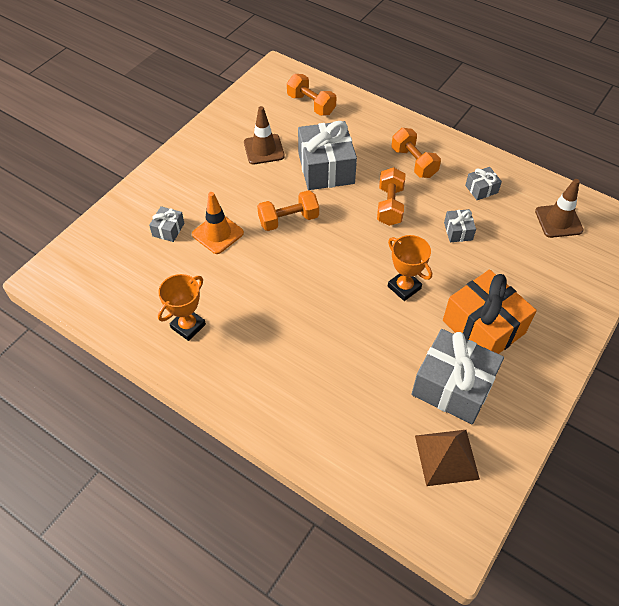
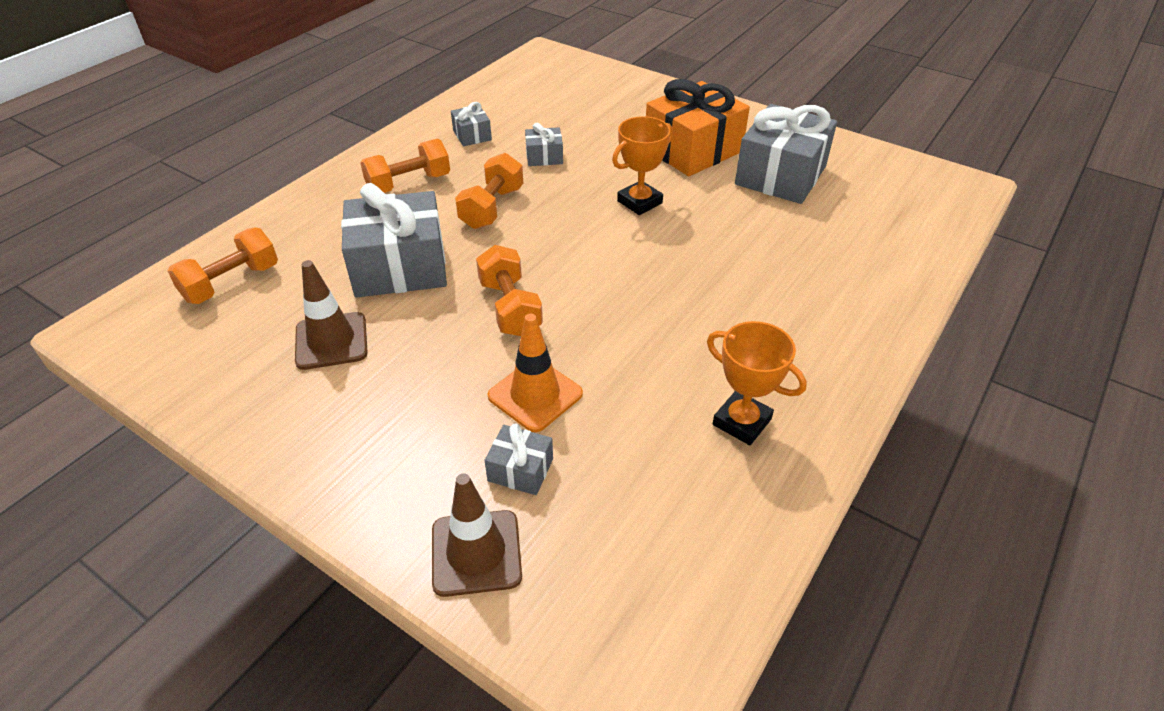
camera: 90 degrees left, 10 degrees down
orange dumbbell [377,167,405,226] -> orange dumbbell turned 75 degrees counterclockwise [455,153,523,229]
brown pyramid [415,430,480,486] -> none
brown traffic cone [535,179,584,238] -> brown traffic cone moved to [432,473,522,597]

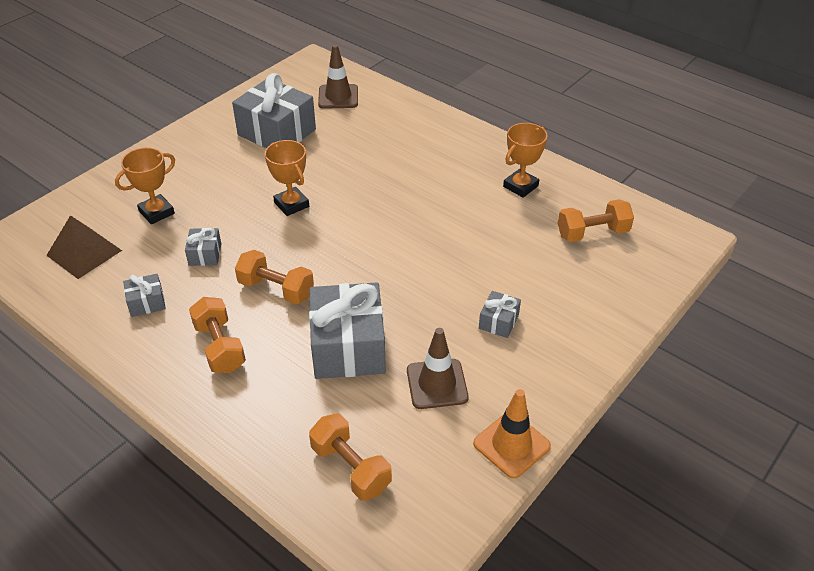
camera: 85 degrees left, 0 degrees up
brown traffic cone [432,473,522,597] -> brown traffic cone moved to [318,45,358,109]
orange dumbbell [476,245,543,336] -> orange dumbbell moved to [558,199,634,242]
grey gift [485,423,553,495] -> grey gift moved to [479,291,521,338]
orange traffic cone [488,314,583,432] -> orange traffic cone moved to [473,389,551,479]
orange gift [646,79,750,176] -> none
none -> brown pyramid [46,215,122,279]
none -> orange trophy [115,147,175,224]

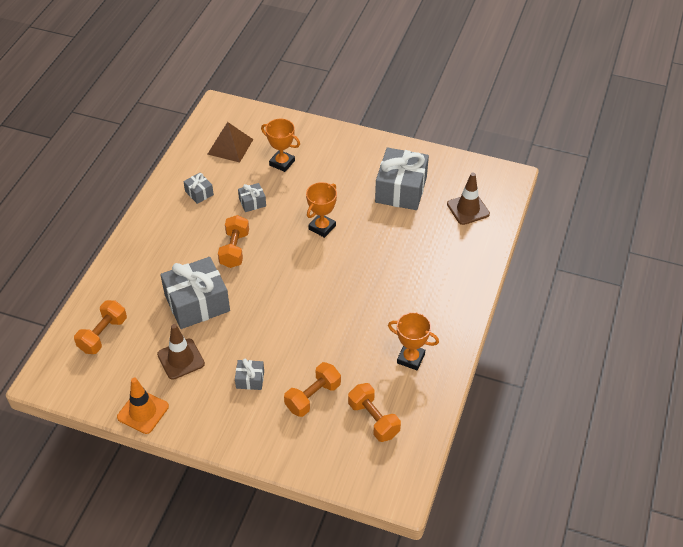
camera: 70 degrees right, 5 degrees up
orange dumbbell [189,297,246,373] -> orange dumbbell moved to [284,362,341,417]

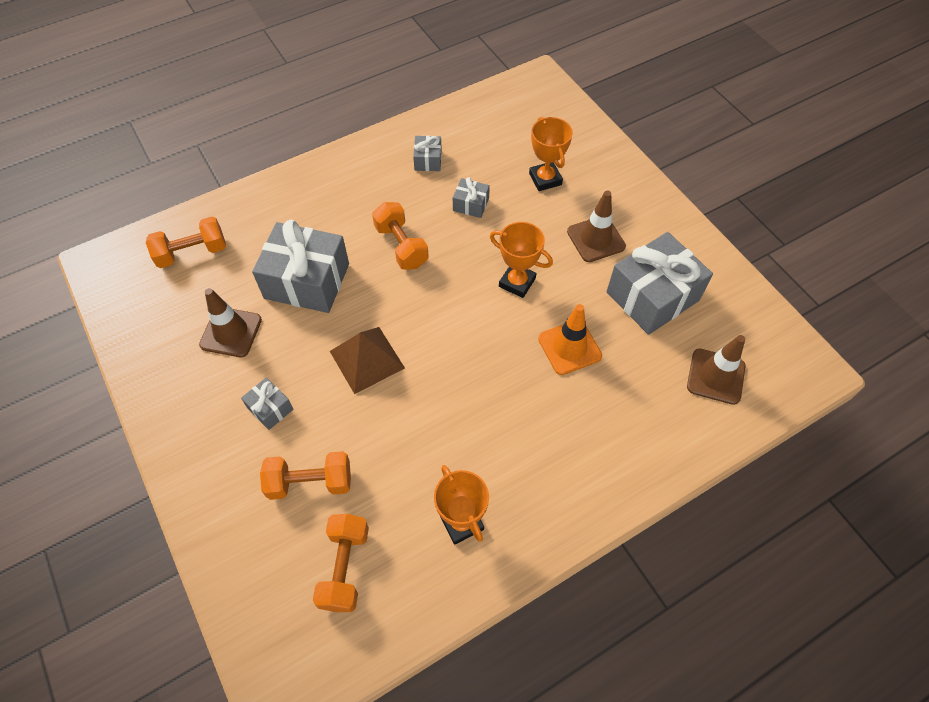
camera: 40 degrees right, 10 degrees up
orange traffic cone [117,378,169,434] -> orange traffic cone moved to [538,304,602,375]
brown pyramid [207,122,253,163] -> brown pyramid moved to [330,327,405,394]
orange dumbbell [218,215,249,268] -> orange dumbbell turned 75 degrees counterclockwise [372,202,429,270]
orange trophy [306,182,337,238] -> orange trophy turned 45 degrees clockwise [490,222,553,298]
none -> brown traffic cone [567,191,626,262]

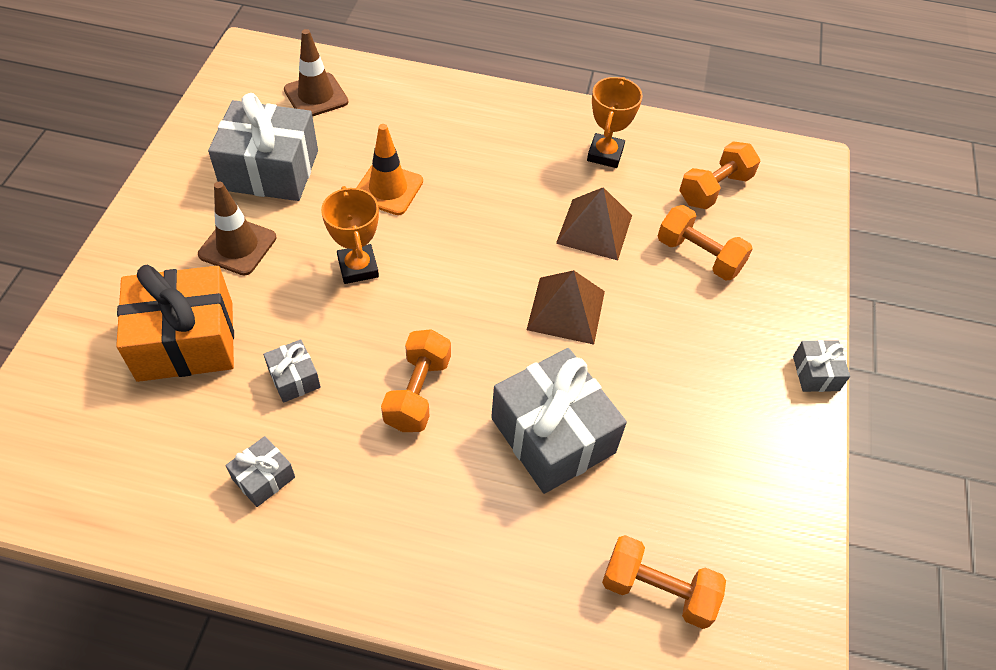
camera: 140 degrees left, 5 degrees down
brown traffic cone [199,288,262,357] -> none
grey gift [241,377,293,430] -> grey gift moved to [793,340,850,392]
orange trophy [529,117,573,191] -> orange gift [116,265,234,382]
none -> brown pyramid [556,187,632,261]

